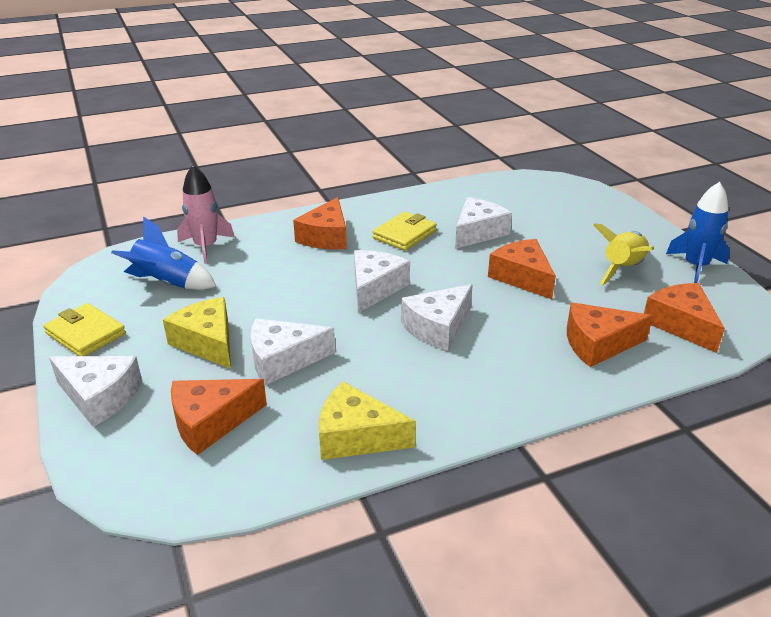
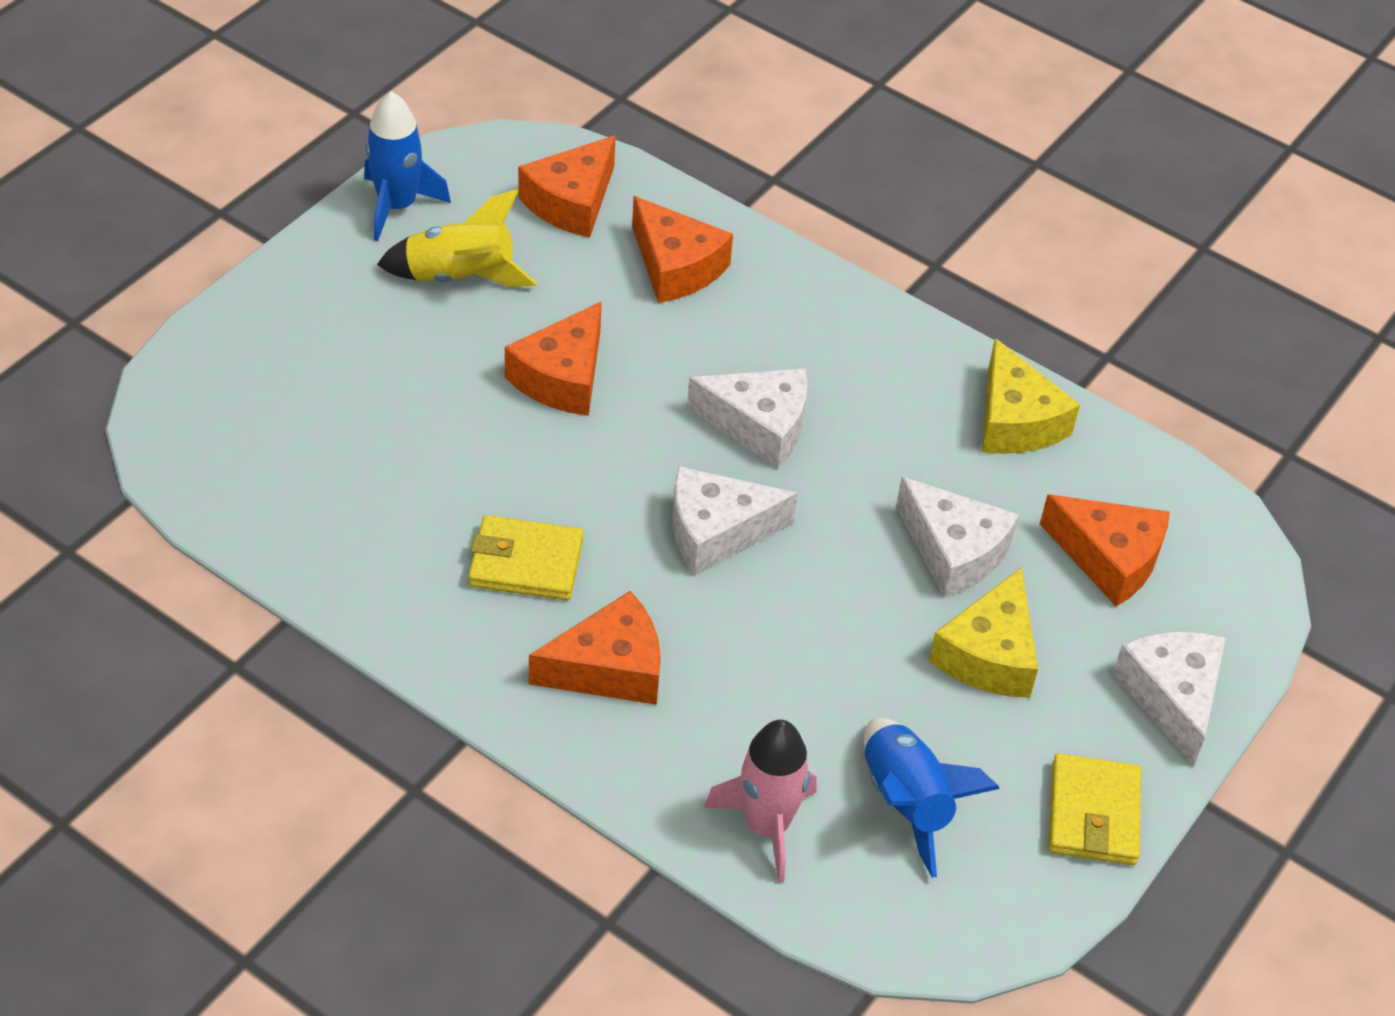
camera: 125 degrees left, 15 degrees up
white cheese [455,197,512,249] -> none

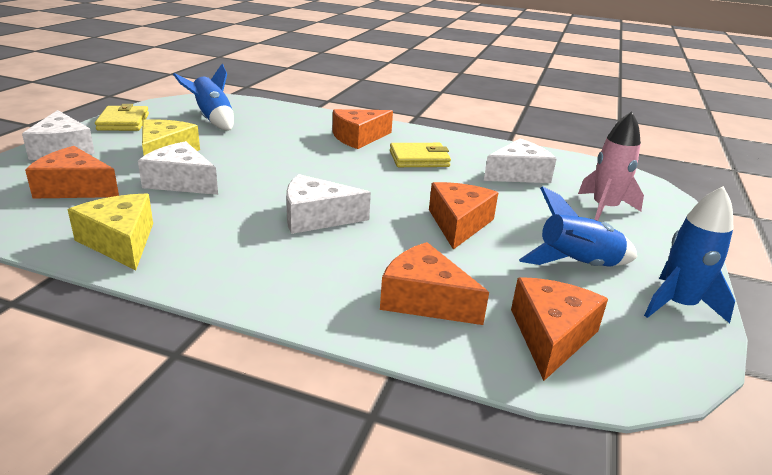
camera: 165 degrees right, 20 degrees down
yellow rocket [377,189,537,287] -> blue rocket [519,186,637,267]
white cheese [673,466,798,575] -> white cheese moved to [484,139,556,183]
pink rocket [704,720,817,883] -> pink rocket moved to [578,111,644,221]

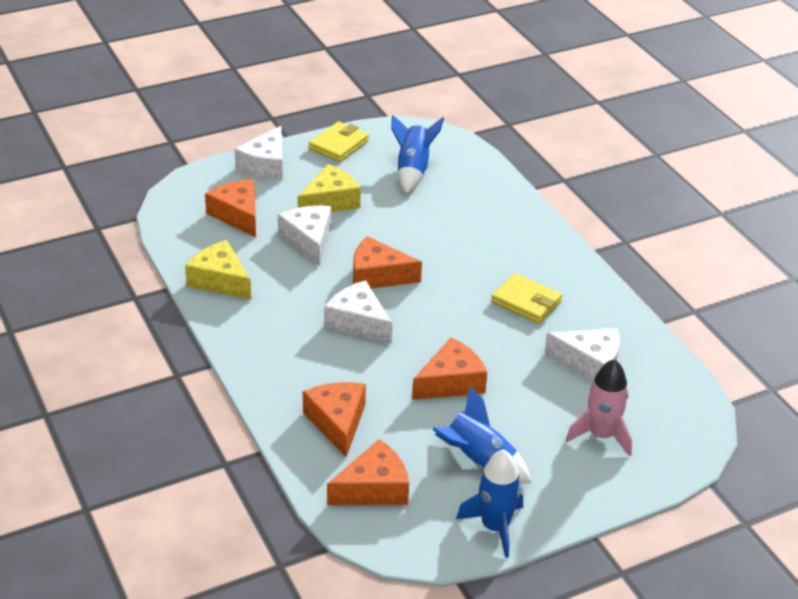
camera: 45 degrees right, 10 degrees up
yellow cheese [67,193,153,270] -> yellow cheese turned 60 degrees counterclockwise [185,240,251,300]
orange cheese [333,109,393,149] -> orange cheese moved to [353,236,422,289]

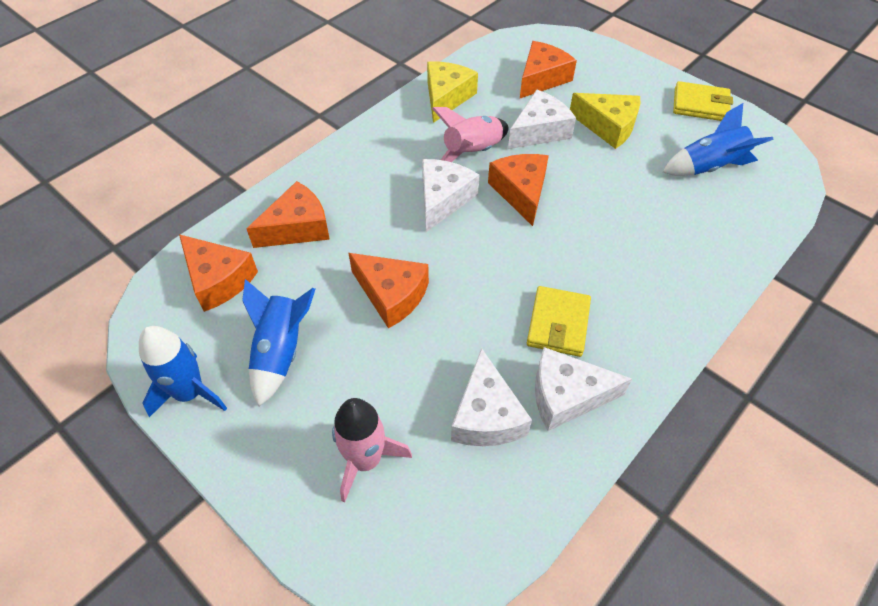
camera: 70 degrees right, 15 degrees up
white cheese [234,126,283,180] -> white cheese moved to [535,347,632,431]
none -> pink rocket [432,107,508,162]

